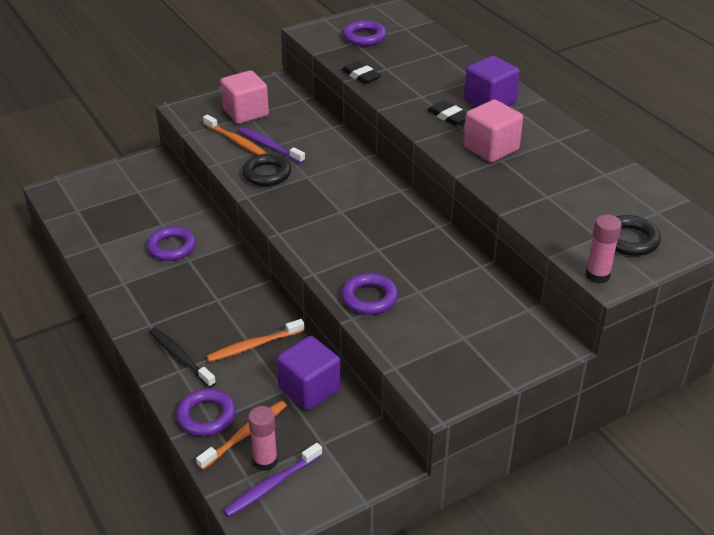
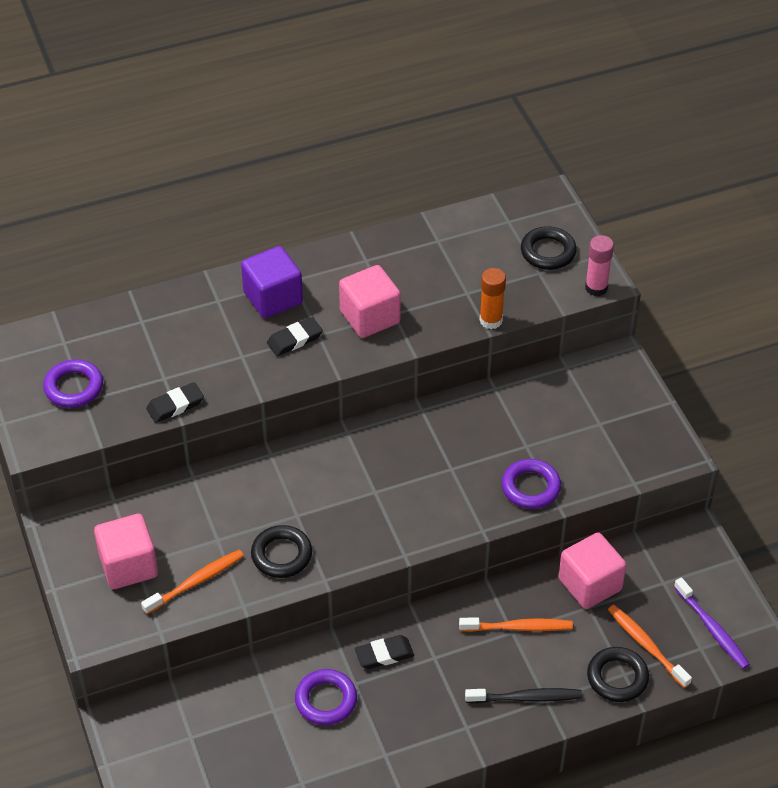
camera: 80 degrees left, 10 degrees up
black toothbrush [149,328,216,388] -> black toothbrush turned 150 degrees counterclockwise [465,688,582,703]
purple ring [176,389,236,436] -> black ring [587,647,649,702]
orange toothbrush [207,319,305,362] -> orange toothbrush turned 75 degrees counterclockwise [459,617,573,632]
purple toothbrush [238,127,305,163] -> none
pink glue stick [248,406,278,471] -> none
purple cube [277,336,341,410] -> pink cube [559,533,626,609]
none -> black eraser [355,635,414,669]
none -> orange glue stick [480,268,506,329]

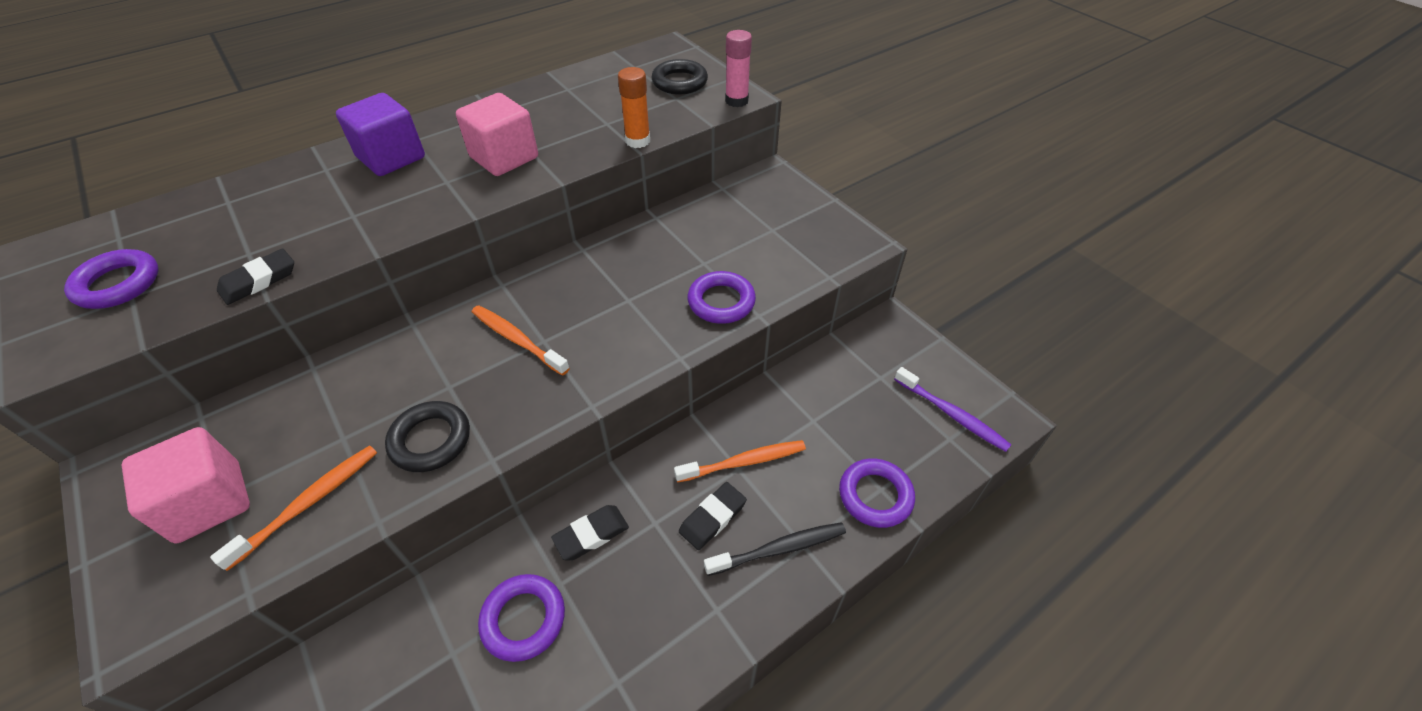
camera: 15 degrees left, 0 degrees up
black eraser [267,317,323,356] -> black eraser moved to [679,482,747,550]
pink cube [559,533,626,609] -> none
black ring [587,647,649,702] -> purple ring [839,458,915,528]
orange toothbrush [608,605,692,688] -> orange toothbrush moved to [472,305,570,376]

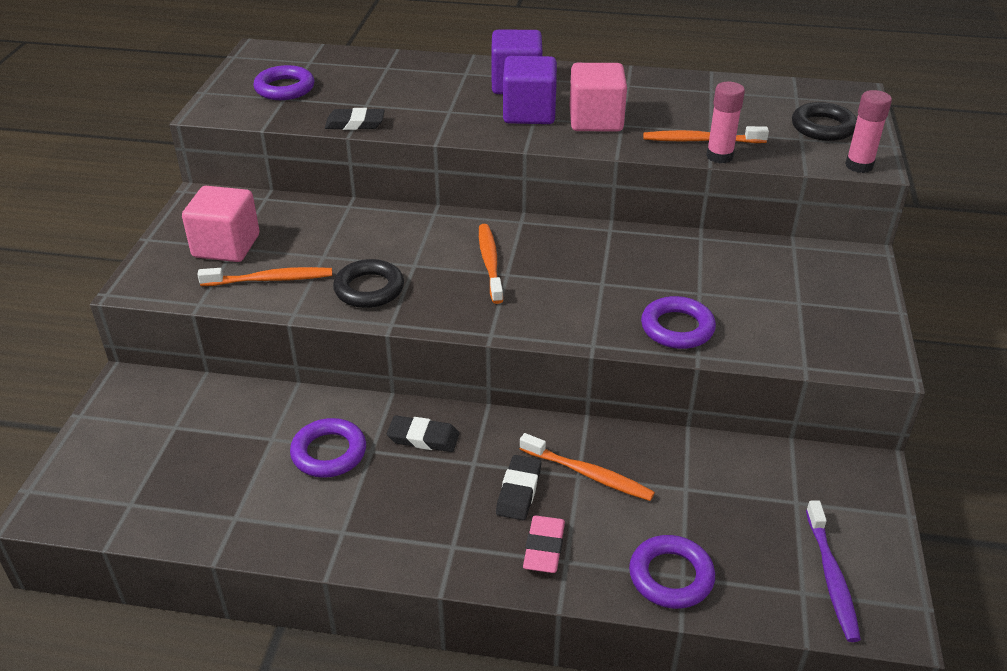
camera: 45 degrees right, 10 degrees down
orange glue stick [618,67,650,148] -> pink glue stick [706,82,745,163]
black eraser [679,482,747,550] -> black eraser turned 75 degrees counterclockwise [496,455,541,520]
black toothbrush [704,522,846,576] -> pink eraser [523,515,565,573]
none -> purple cube [503,56,557,124]
none -> orange toothbrush [643,126,769,143]

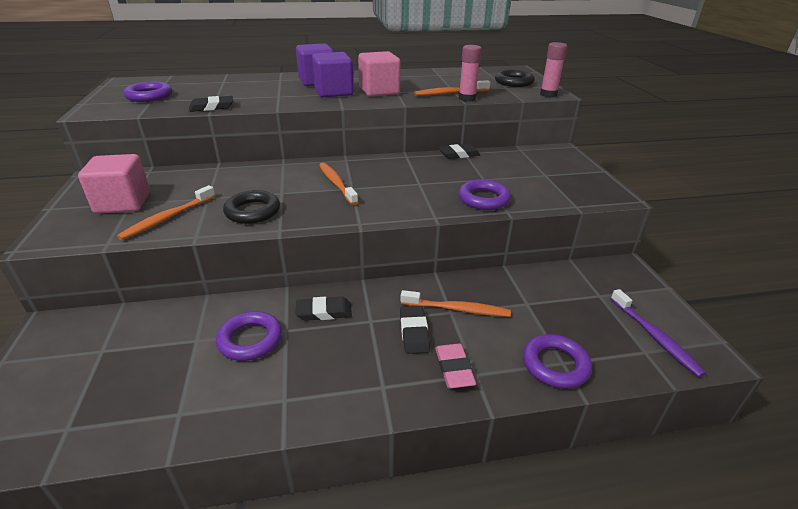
camera: 20 degrees left, 5 degrees down
orange toothbrush [197,267,332,286] -> orange toothbrush turned 150 degrees clockwise [117,185,215,240]
none -> black eraser [438,144,480,159]

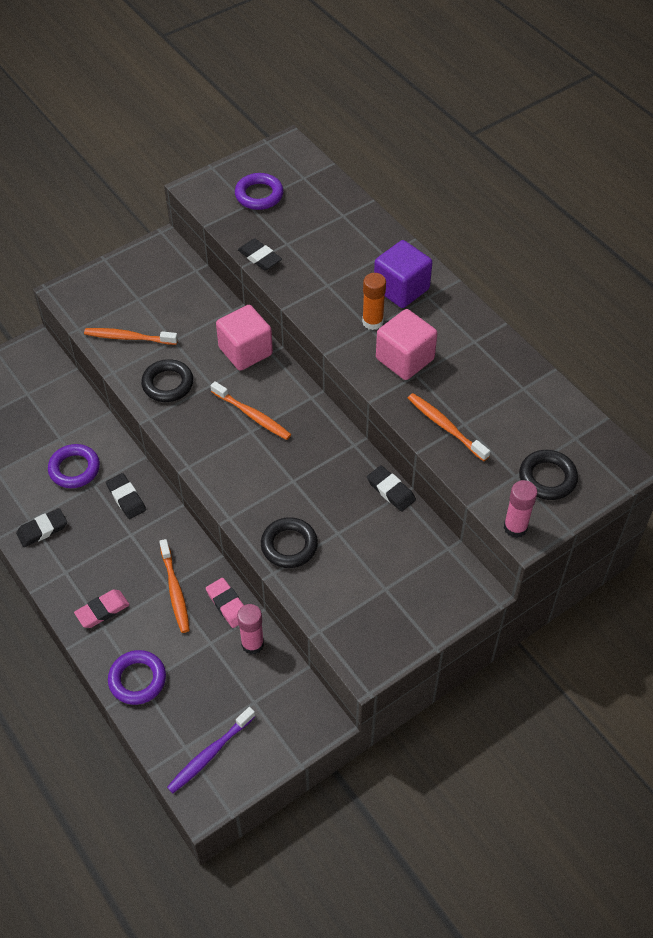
camera: 65 degrees right, 20 degrees up
pink cube [78,154,150,214] -> pink cube moved to [216,305,273,371]
purple cube [312,52,354,97] -> orange glue stick [362,273,386,330]
orange toothbrush [319,163,358,205] -> orange toothbrush turned 90 degrees clockwise [211,381,291,440]
black eraser [400,306,430,354] -> black eraser moved to [16,508,67,547]
pink glue stick [459,45,482,101] -> pink glue stick moved to [237,604,264,654]
purple ring [459,179,511,210] -> black ring [261,517,318,568]
none -> pink eraser [206,578,244,628]

